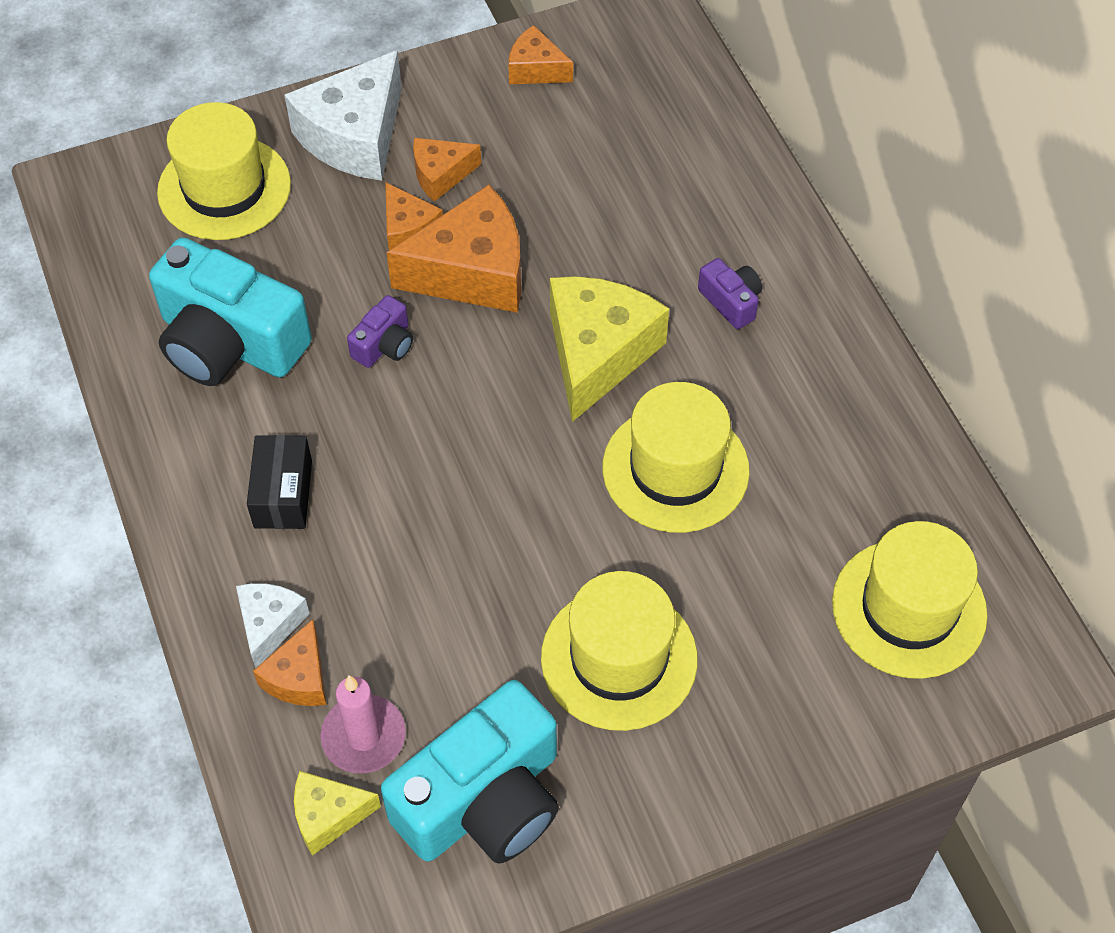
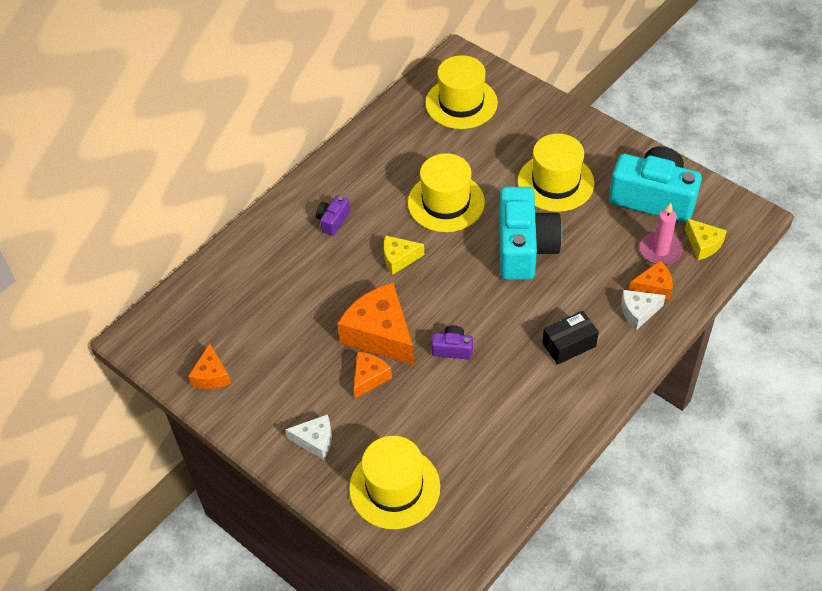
camera: 115 degrees left, 5 degrees down
turquoise camera [149,237,312,386] -> turquoise camera moved to [499,187,562,280]
white cheese [284,50,402,181] -> white cheese [285,414,332,460], size x0.53
orange cheese [413,138,481,202] -> none
yellow cheese [550,276,669,422] -> yellow cheese [384,236,424,275], size x0.53

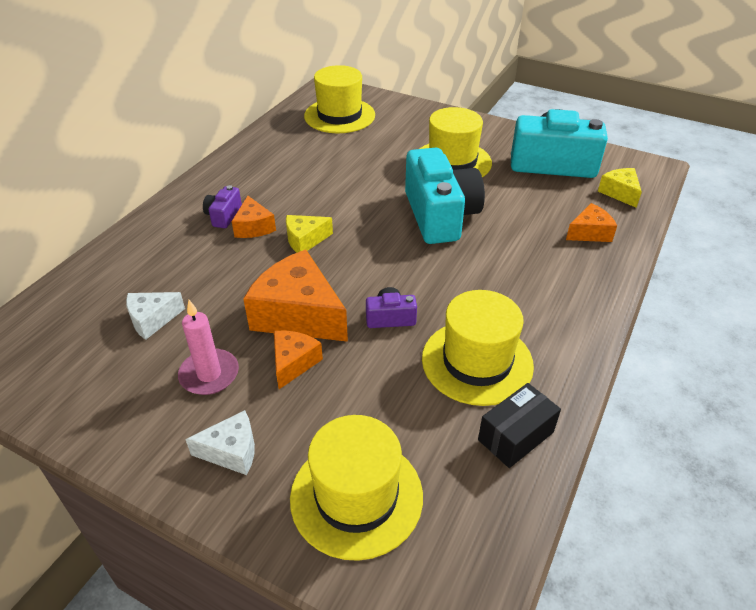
camera: 15 degrees left, 10 degrees down
orange cheese [188,343,231,389] -> orange cheese moved to [232,196,276,238]
yellow hat [408,153,485,232] -> yellow hat moved to [422,290,534,406]
black box [542,311,599,365] -> black box moved to [478,383,561,468]
white cheese [621,290,666,330] -> white cheese moved to [126,292,185,340]
pink candle [640,203,683,265] -> pink candle moved to [178,300,239,395]
yellow cheese [685,218,727,260] -> yellow cheese turned 150 degrees counterclockwise [598,168,642,208]

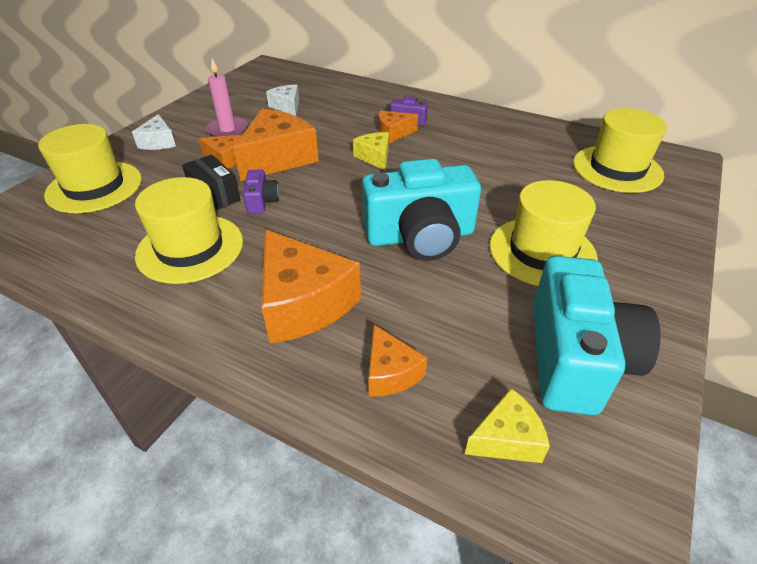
camera: 90 degrees right, 0 degrees up
black box [478,383,561,468] -> black box moved to [182,154,241,211]
none -> orange cheese [262,230,361,343]

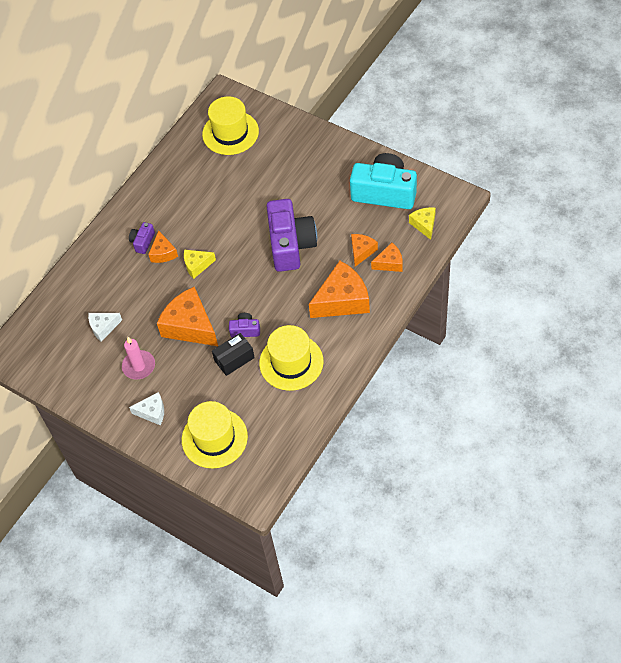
camera: 80 degrees left, 15 degrees up
orange cheese [198,135,242,169] -> orange cheese moved to [351,234,378,267]
turquoise camera [362,158,481,261] -> purple camera [266,199,317,272]
yellow hat [490,180,598,286] -> none

